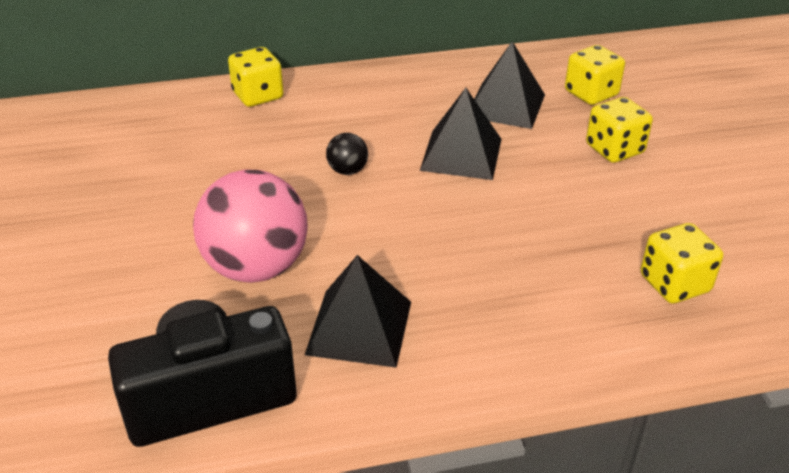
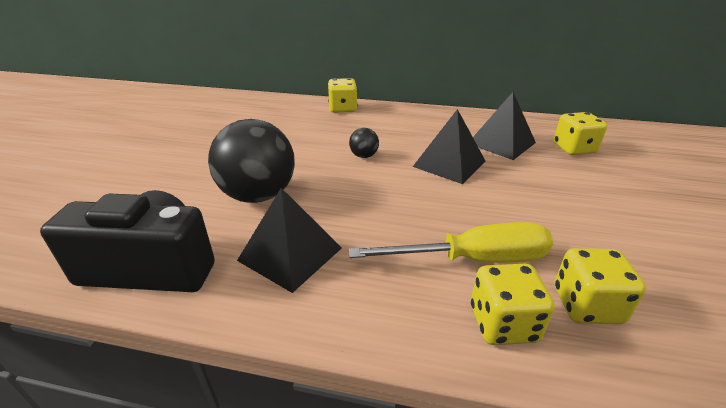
camera: 25 degrees right, 5 degrees down
pink ball [193,169,308,283] -> black ball [208,119,295,203]
yellow dice [586,97,653,163] -> yellow dice moved to [471,264,555,345]
none -> yellow screwdriver [349,222,553,263]

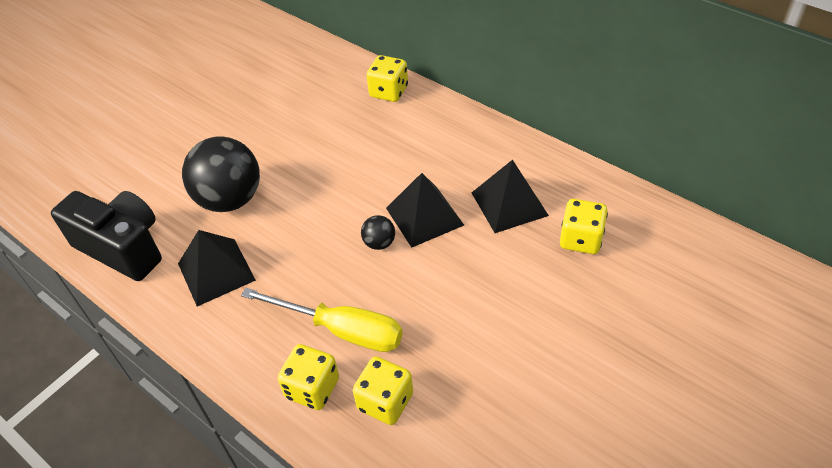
camera: 30 degrees right, 15 degrees up
black ball [349,128,379,158] -> black ball moved to [361,215,395,250]

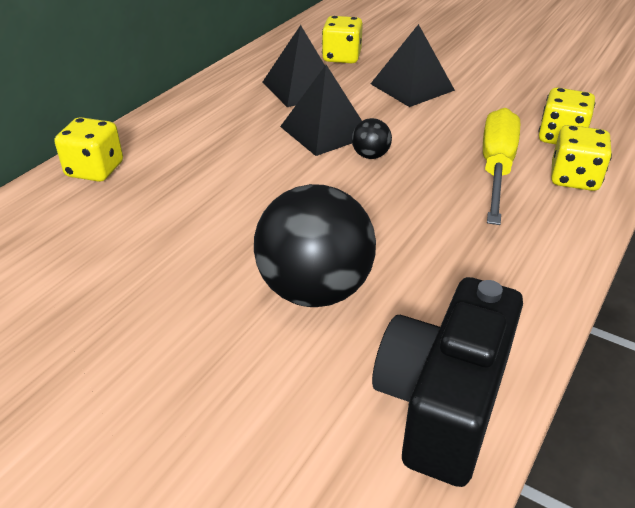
camera: 100 degrees left, 10 degrees down
black pyramid [178,230,256,306] -> black pyramid moved to [371,24,455,107]

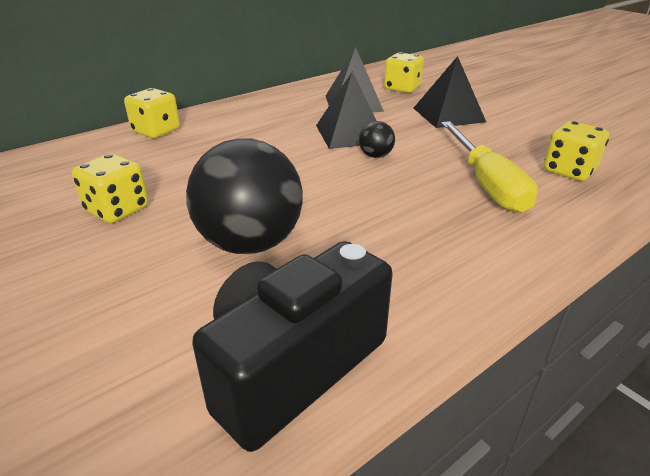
camera: 20 degrees right, 5 degrees down
yellow screwdriver [483,108,520,225] -> yellow screwdriver turned 135 degrees clockwise [441,121,538,213]
yellow dice [551,125,612,191] -> yellow dice moved to [72,153,148,223]

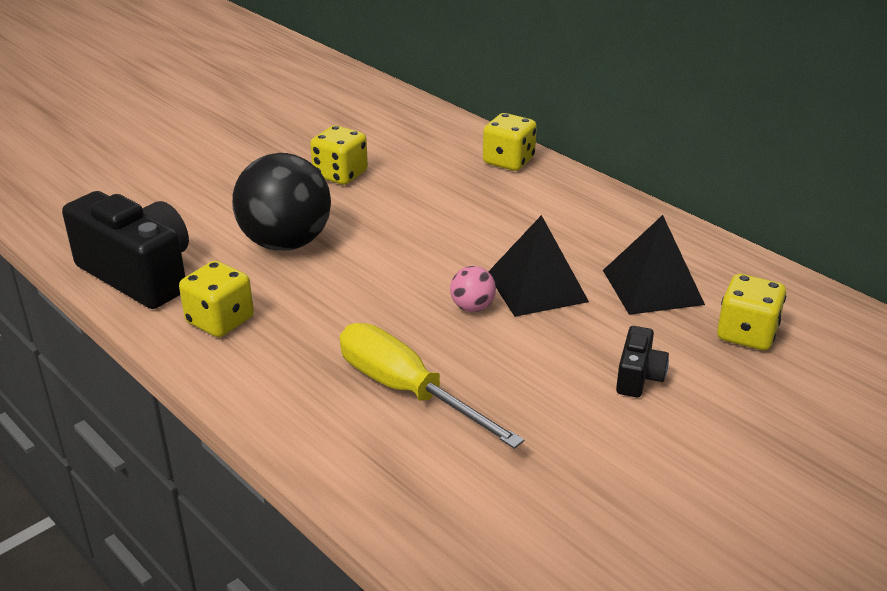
camera: 85 degrees right, 0 degrees up
black ball [359,121,395,158] -> pink ball [450,266,496,312]
black pyramid [414,56,486,128] -> black camera [616,326,669,397]
yellow screwdriver [441,121,538,213] -> yellow screwdriver turned 60 degrees clockwise [340,323,524,449]
yellow dice [544,121,609,181] -> yellow dice moved to [179,261,254,337]

